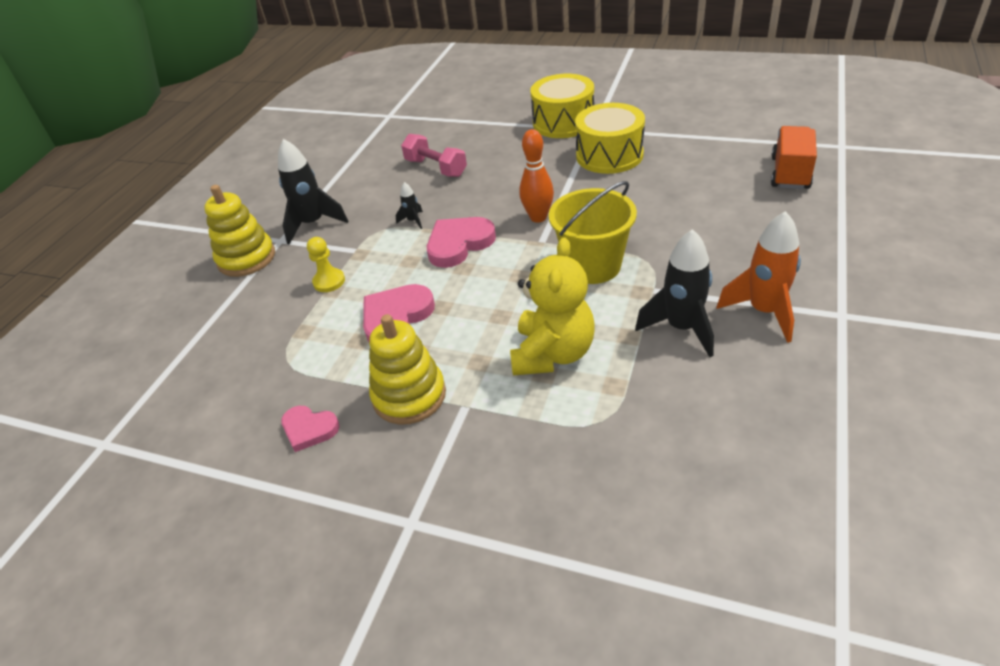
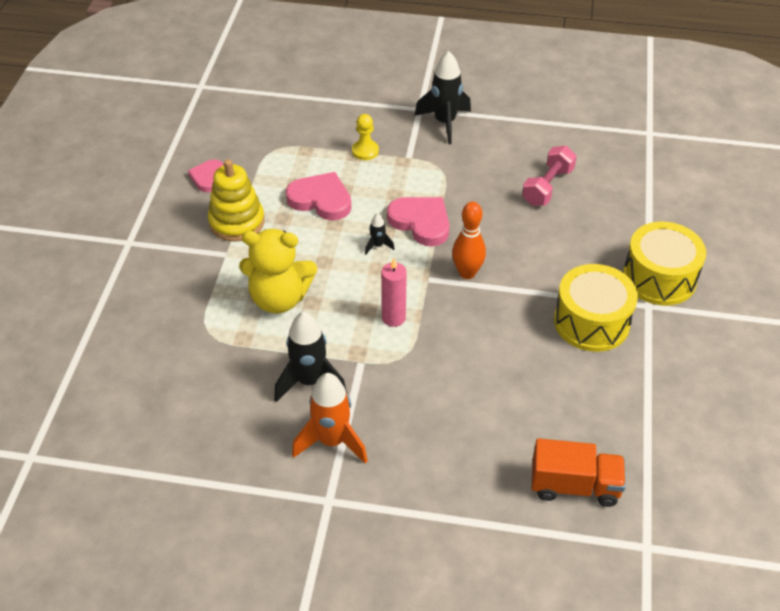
camera: 75 degrees right, 5 degrees up
yellow stacking toy [204,185,275,277] -> none
black rocket [396,182,423,229] -> black rocket moved to [365,213,395,255]
yellow bucket [549,181,637,284] -> pink candle [381,258,407,327]

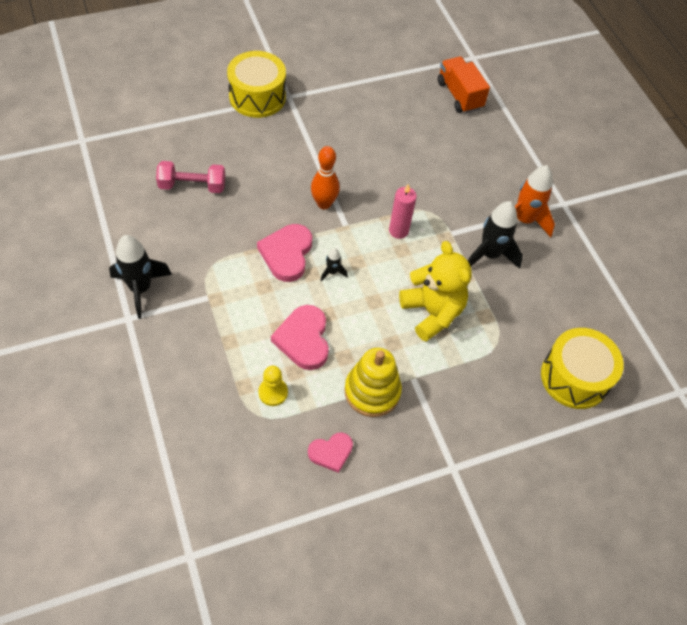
camera: 125 degrees left, 10 degrees up
yellow pawn [352,114,379,160] -> yellow pawn moved to [258,366,288,406]
yellow drum [554,264,638,352] -> yellow drum moved to [541,328,624,409]

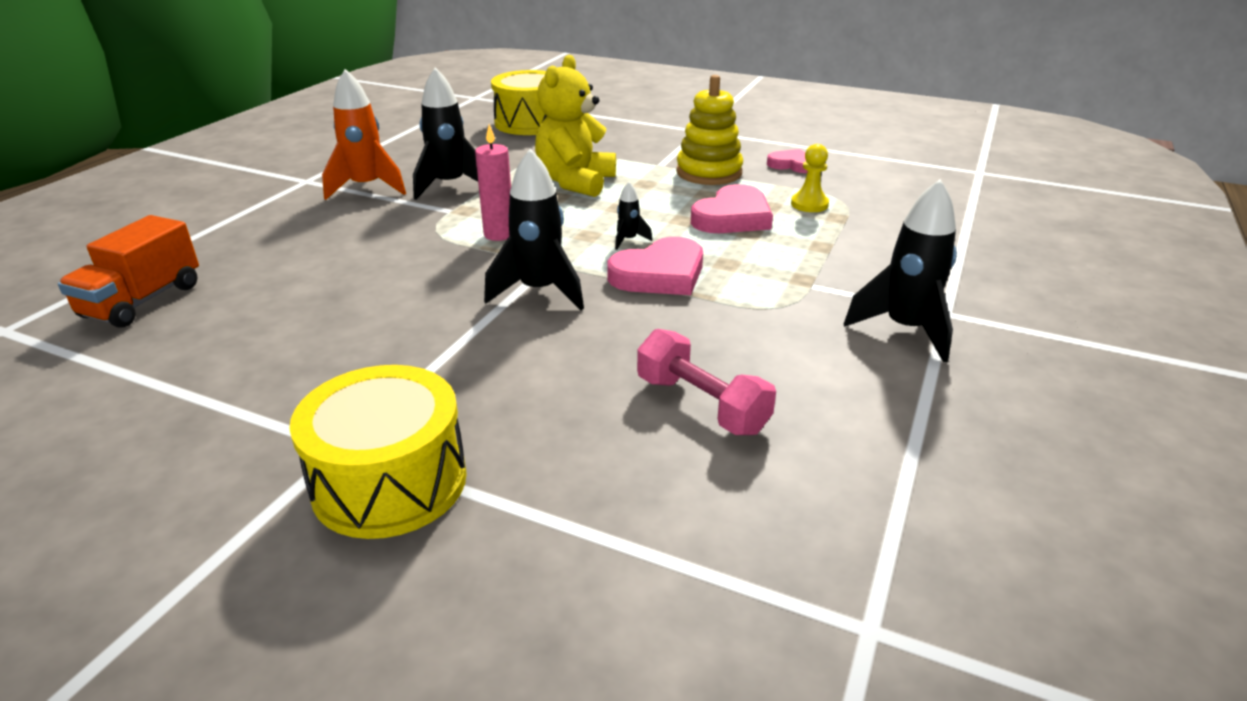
camera: 130 degrees left, 25 degrees down
orange bowling pin [311,146,340,209] -> black rocket [484,149,584,310]

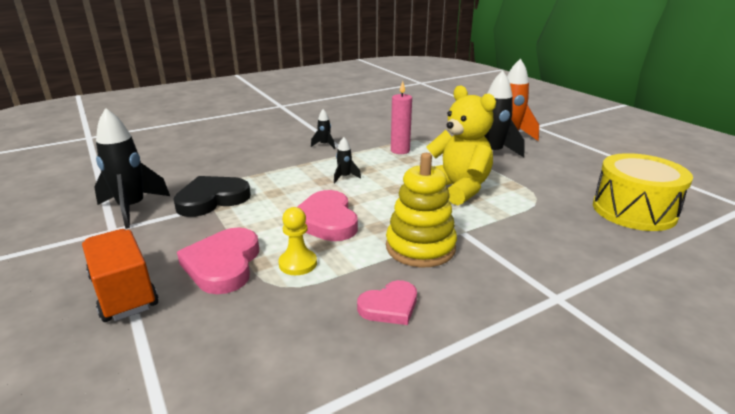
camera: 125 degrees right, 5 degrees down
orange truck [58,215,199,328] -> orange truck moved to [82,229,159,322]
yellow drum [289,365,467,539] -> none
black rocket [484,149,584,310] -> black rocket [311,109,335,149], size x0.47
pink heart [607,237,703,295] -> pink heart moved to [177,227,259,294]
pink dumbbell [637,329,776,435] -> none
none -> black heart [173,176,251,217]

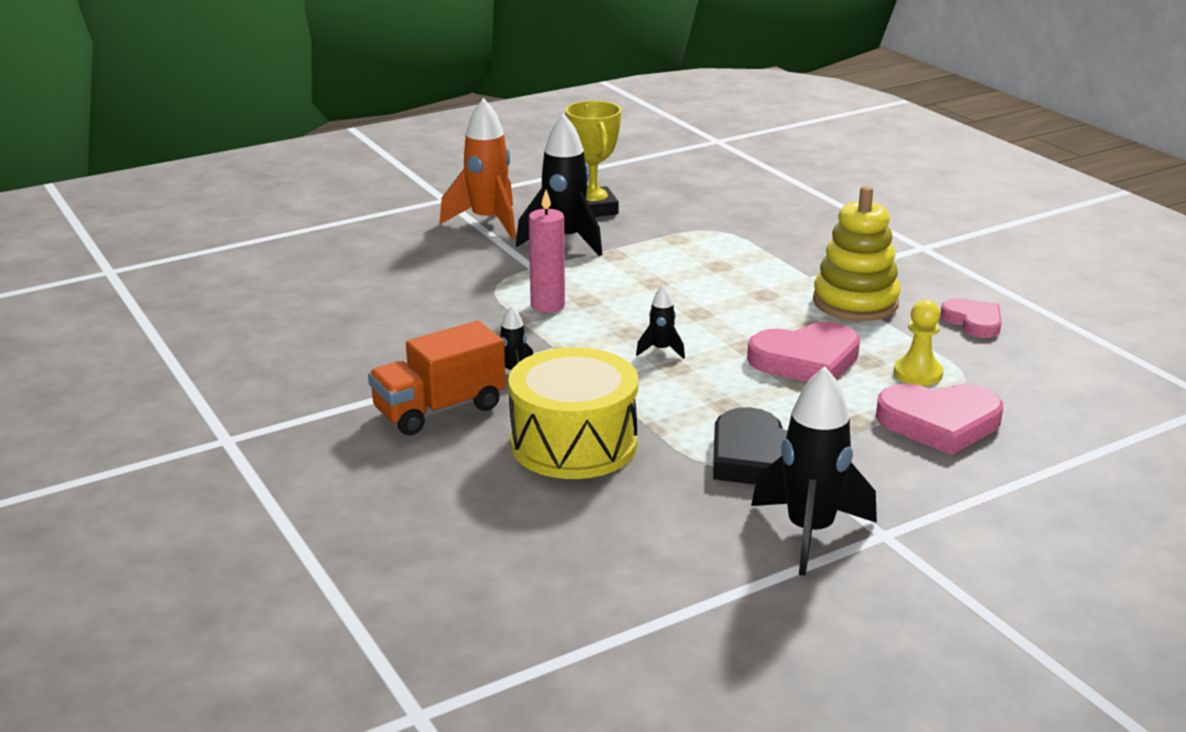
camera: 90 degrees left, 0 degrees up
orange truck [82,229,159,322] -> orange truck moved to [368,321,506,435]
yellow teddy bear [426,85,496,205] -> none
yellow drum [593,153,693,231] -> yellow drum moved to [508,347,638,479]
none -> yellow trophy [565,101,621,217]

